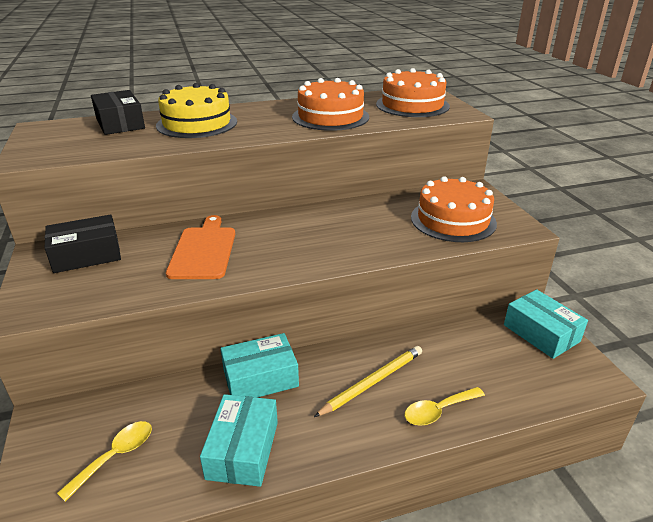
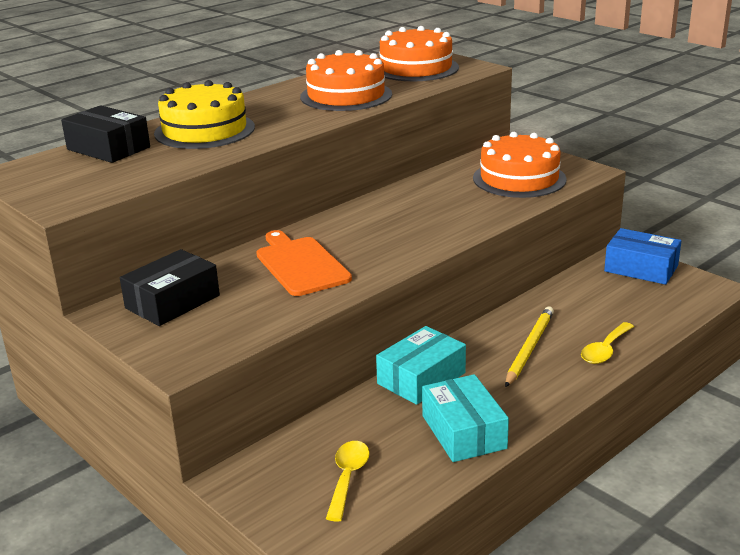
camera: 25 degrees left, 5 degrees down
turquoise box [504,289,588,359] -> blue box [604,228,681,285]

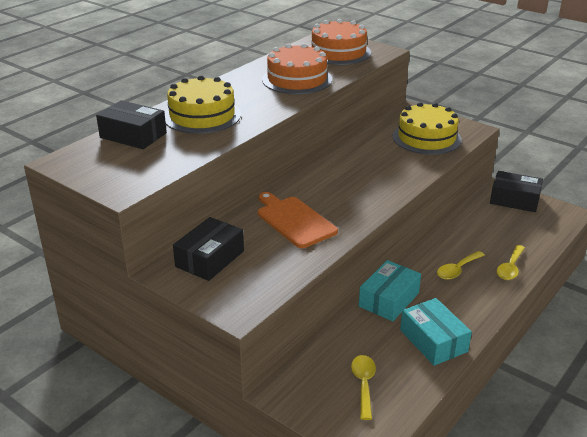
camera: 10 degrees left, 5 degrees up
orange cake [473,132,567,198] -> yellow cake [393,102,462,155]
yellow pencil [505,306,554,387] -> yellow spoon [437,251,485,280]
blue box [604,228,681,285] -> black box [490,171,543,212]

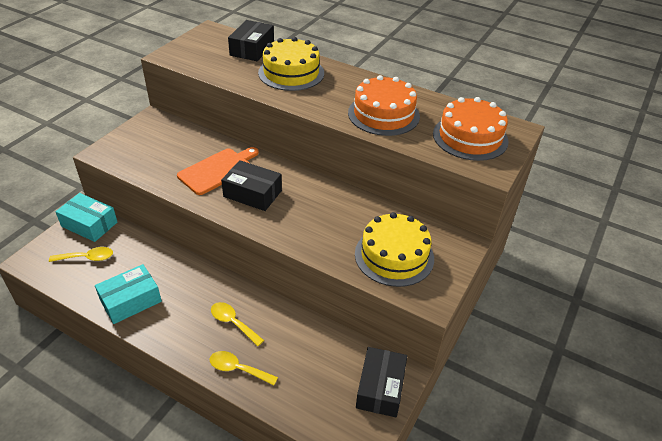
camera: 80 degrees right, 10 degrees up
black box [173,217,244,281] -> black box moved to [221,160,282,211]
turquoise box [359,260,421,321] -> turquoise box moved to [55,193,117,242]

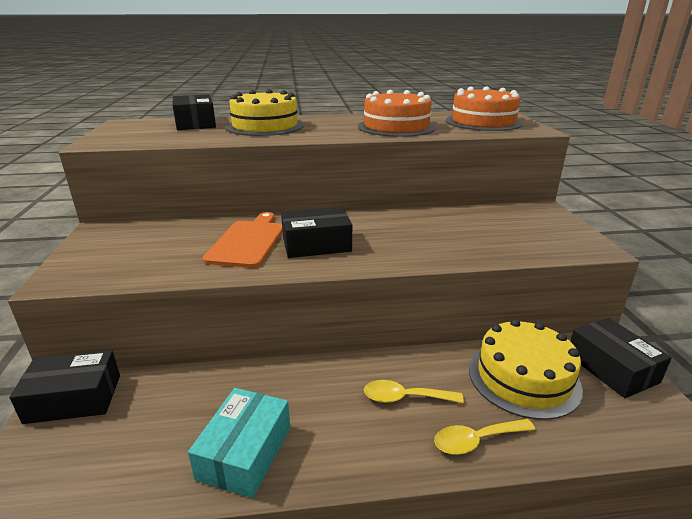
camera: 35 degrees left, 15 degrees down
yellow spoon [49,247,113,262] -> none
turquoise box [55,193,117,242] -> black box [9,350,120,424]
yellow cake [355,212,434,287] -> yellow cake moved to [469,319,583,420]

